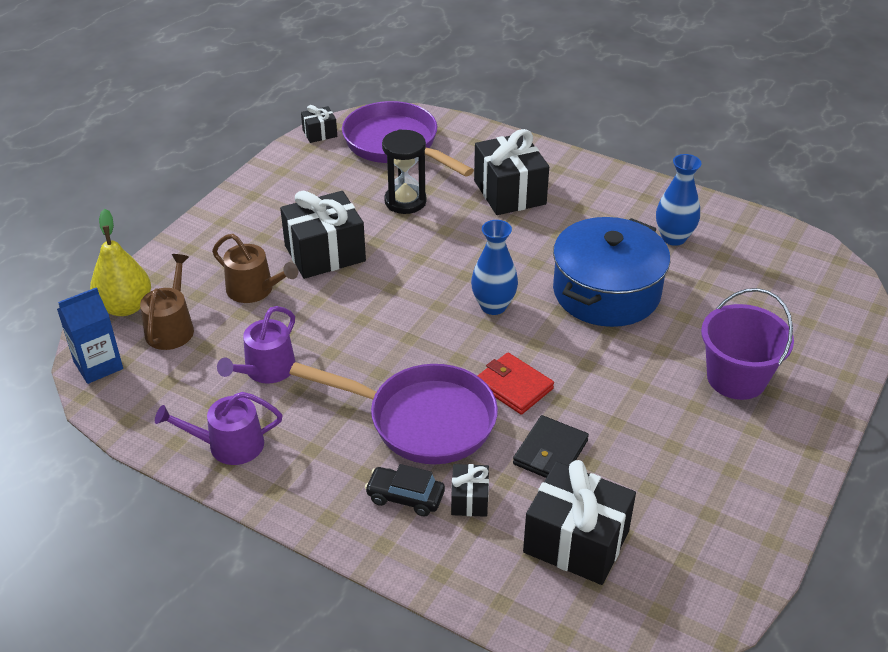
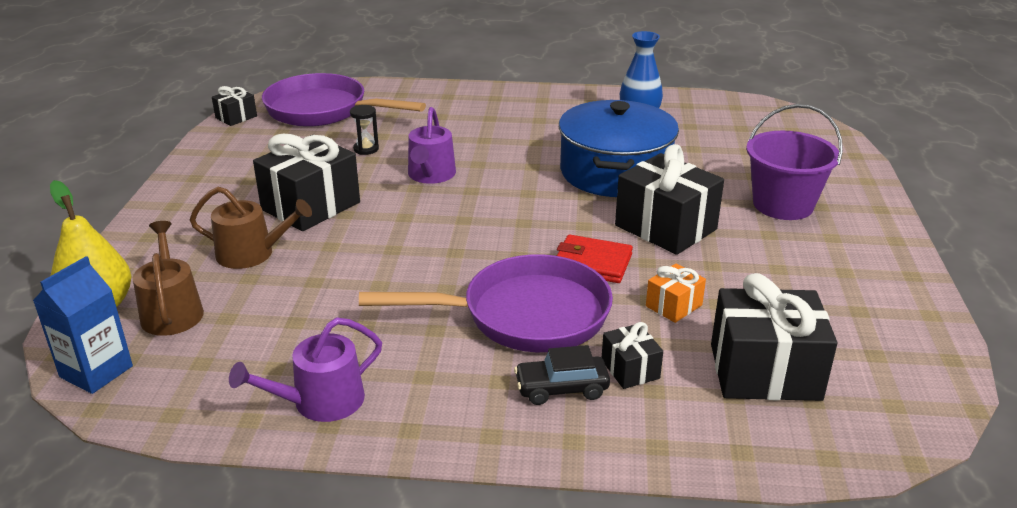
camera: 25 degrees left, 10 degrees down
purple watering can [217,306,296,383] -> purple watering can moved to [408,107,456,184]
black hourglass [382,129,427,214] -> black hourglass [350,105,379,155], size x0.56
blue vase [471,220,518,315] -> none
black gift [474,129,549,215] -> black gift moved to [615,144,724,255]
black wallet [513,415,589,478] -> orange gift [646,263,706,323]

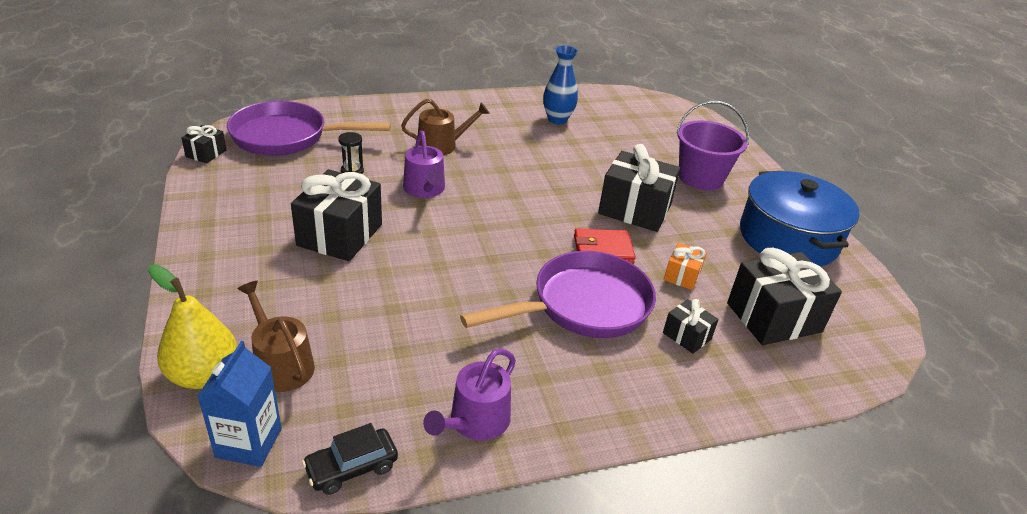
camera: 25 degrees left, 5 degrees up
brown watering can [190,187,312,269] -> brown watering can moved to [401,99,490,155]
black car [514,345,610,405] -> black car moved to [302,423,398,495]
blue pot [559,100,679,197] -> blue pot moved to [740,171,859,267]

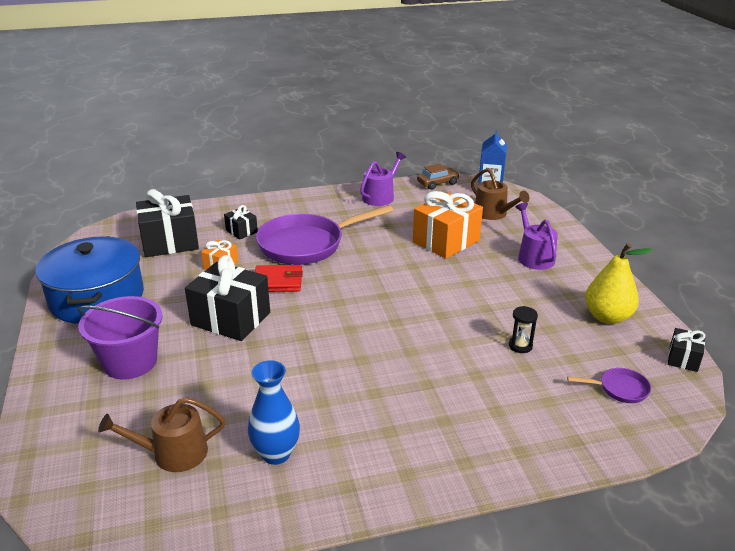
camera: 175 degrees left, 5 degrees down
yellow pear [148,264,237,389] -> yellow pear moved to [585,243,653,324]
purple pan [227,101,391,156] -> purple pan [567,368,651,403], size x0.43
black gift [291,169,382,261] -> none
black car [302,423,398,495] -> brown car [417,163,460,190]
brown watering can [401,99,490,155] -> brown watering can moved to [98,397,225,472]
purple watering can [403,131,445,198] -> purple watering can moved to [516,203,558,270]
none -> orange gift [413,191,483,259]

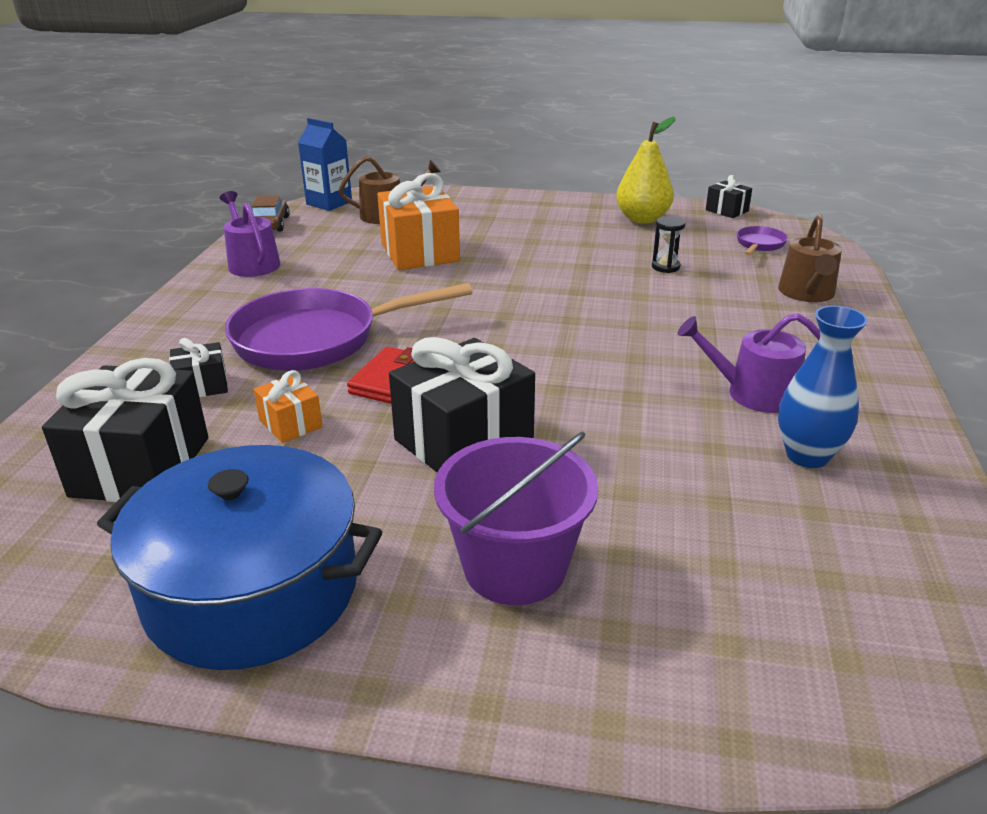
camera: 65 degrees left, 0 degrees up
brown watering can [98,397,225,472] -> brown watering can moved to [778,214,842,302]
purple pan [256,205,394,265] -> purple pan turned 75 degrees clockwise [225,283,472,371]
purple watering can [516,203,558,270] -> purple watering can moved to [677,313,820,413]

